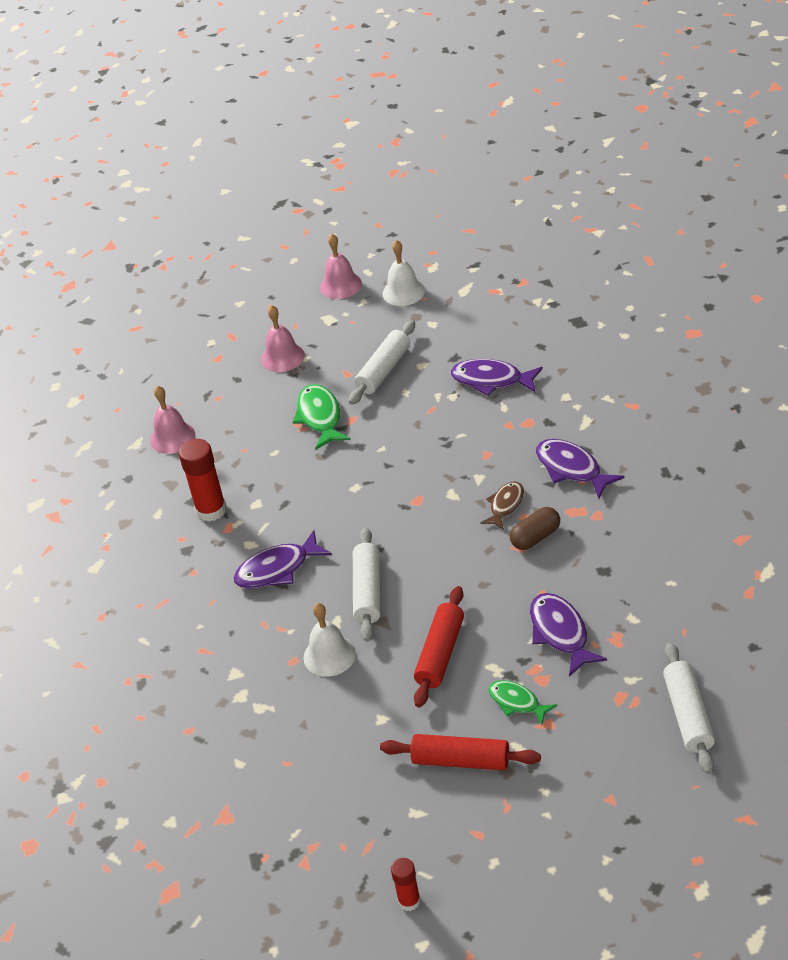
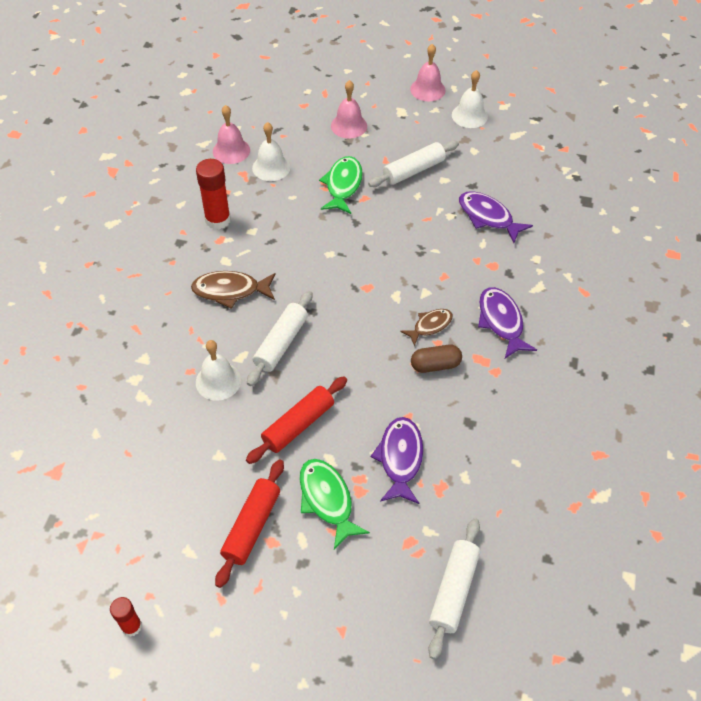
camera: 20 degrees right, 10 degrees up
purple fish [234,530,332,589] -> brown fish [191,271,276,309]
red rolling pin [380,734,541,771] -> red rolling pin turned 75 degrees clockwise [215,459,284,588]
green fish [488,680,557,725] -> green fish [299,459,370,550], size x1.53
none -> white bell [252,122,290,181]

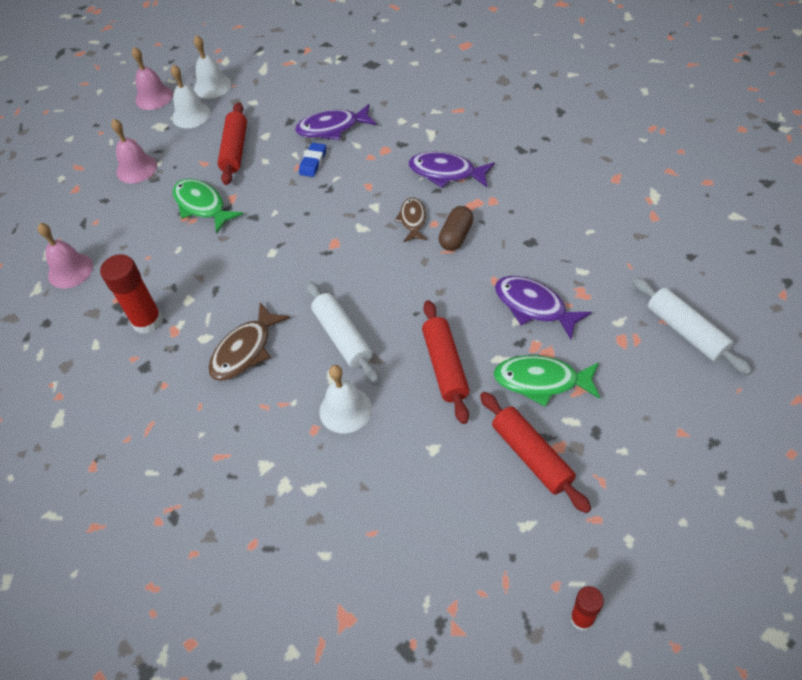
camera: 50 degrees left, 0 degrees up
white bell [252,122,290,181] -> white bell moved to [171,64,211,128]
white rolling pin [368,140,459,187] -> red rolling pin [218,102,247,185]
none -> blue eraser [299,143,326,177]

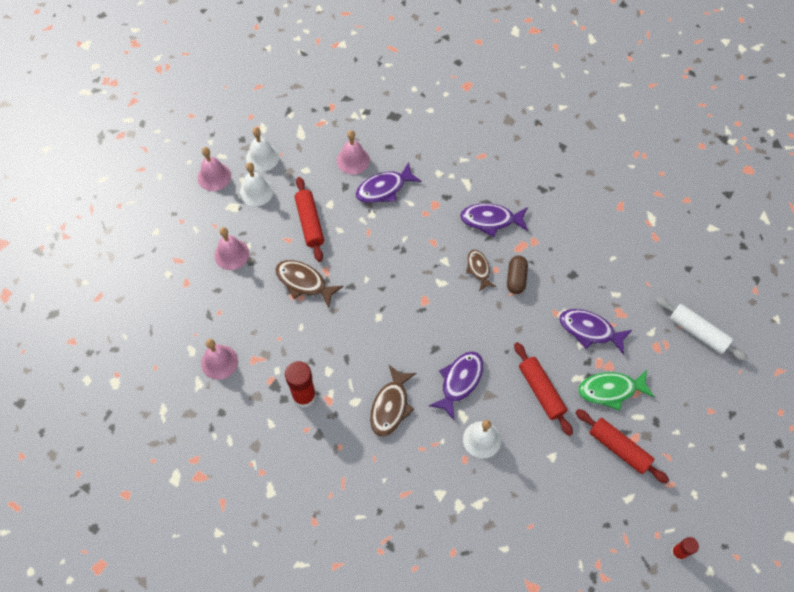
camera: 20 degrees left, 10 degrees up
green fish [173,179,243,234] -> brown fish [275,260,344,308]
blue eraser [299,143,326,177] -> none
white rolling pin [307,281,379,383] -> purple fish [429,351,483,420]
none -> pink bell [337,130,370,175]

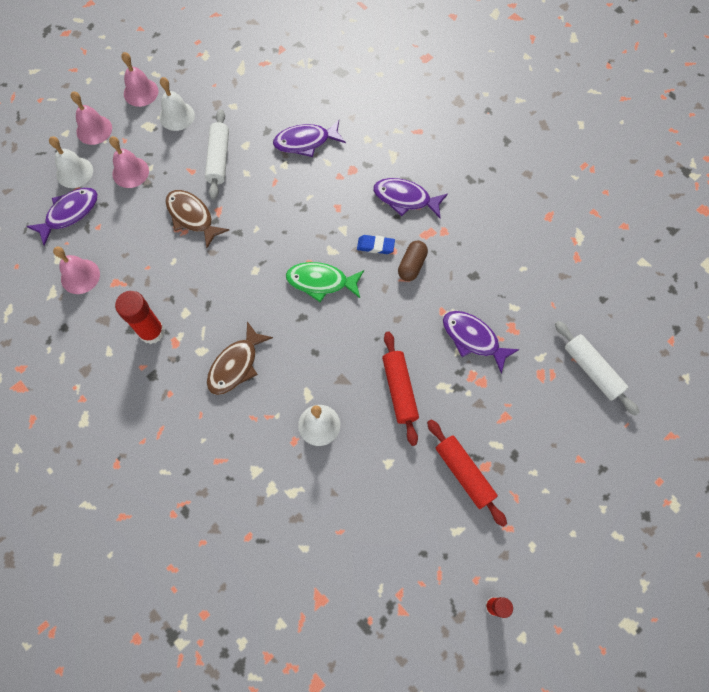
camera: 15 degrees right, 5 degrees up
white bell [246,127,279,172] -> white bell moved to [49,136,93,188]
red rolling pin [295,177,324,262] -> white rolling pin [205,109,229,199]
pink bell [337,130,370,175] -> pink bell moved to [71,91,112,145]
purple fish [429,351,483,420] -> purple fish moved to [26,188,98,246]
brown fish [466,250,496,291] -> blue eraser [357,235,395,254]
green fish [578,370,654,411] -> green fish moved to [286,262,364,302]

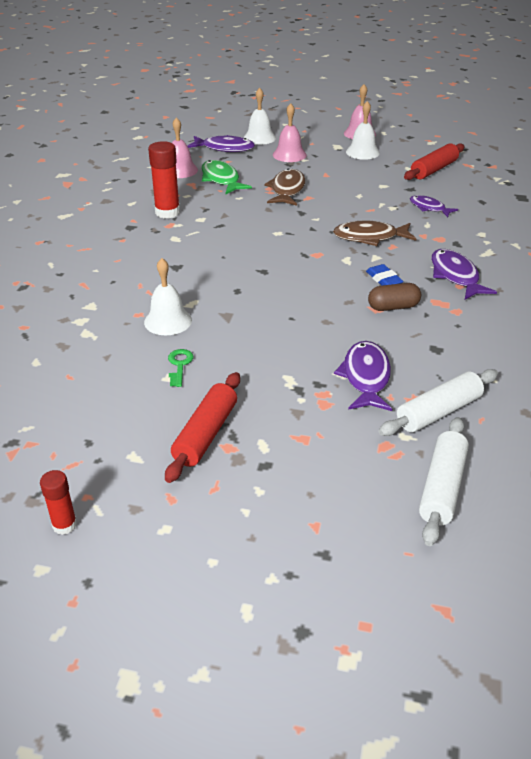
camera: 55 degrees right, 30 degrees down
pink bell [71,91,112,145] -> none
white rolling pin [205,109,229,199] -> white rolling pin moved to [379,369,498,436]
brown fish [207,322,273,395] -> brown fish moved to [333,220,416,246]
purple fish [273,120,346,157] -> purple fish [410,195,458,217], size x0.65
green fish [286,262,364,302] -> green fish moved to [201,160,252,195]
red rolling pin [382,331,419,446] -> red rolling pin moved to [404,143,465,180]
none -> green key [168,349,194,387]

